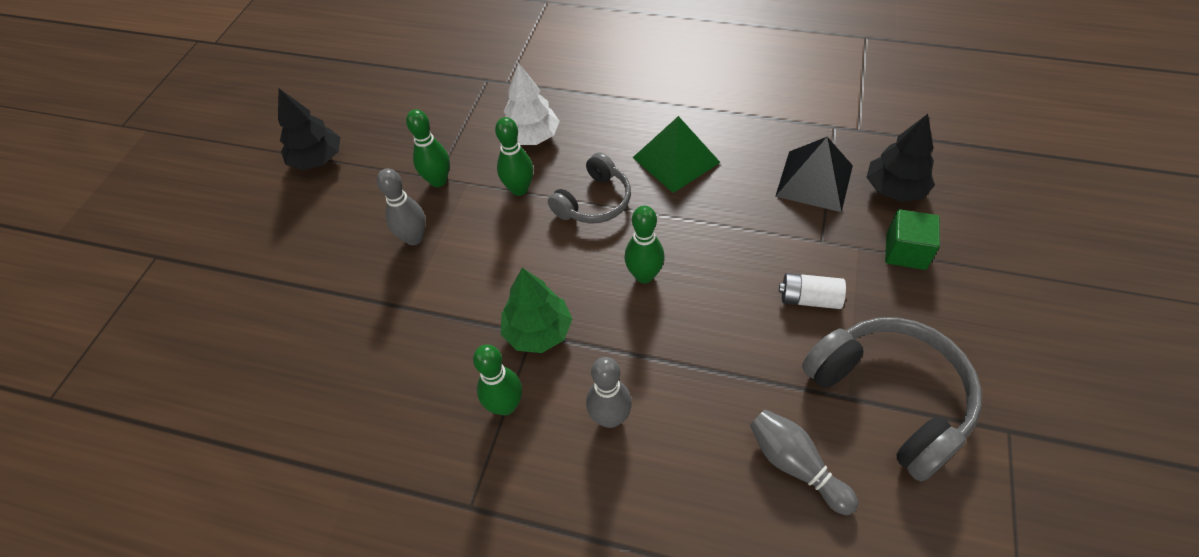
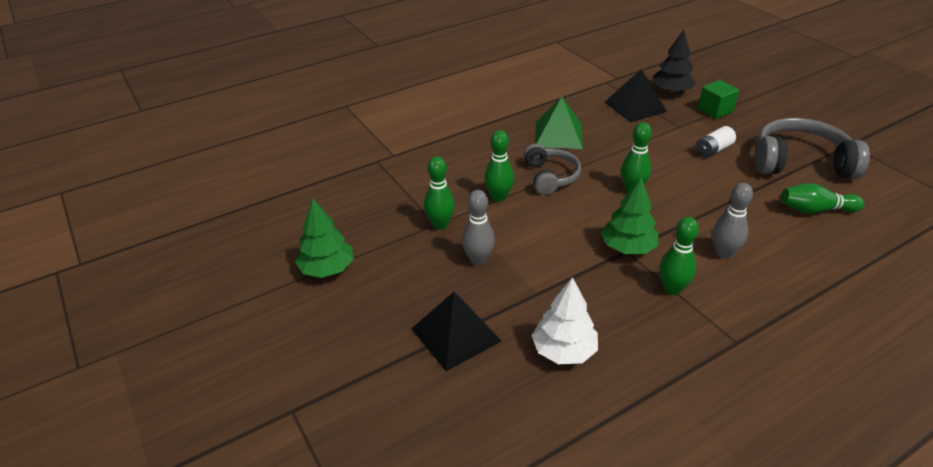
camera: 50 degrees left, 15 degrees down
black tree [278,89,341,170] -> green tree [295,198,354,278]
white tree [504,63,560,145] -> white tree moved to [532,277,598,364]
grey bowling pin [750,409,858,515] -> green bowling pin [781,183,864,213]
none -> black pyramid [411,292,501,371]

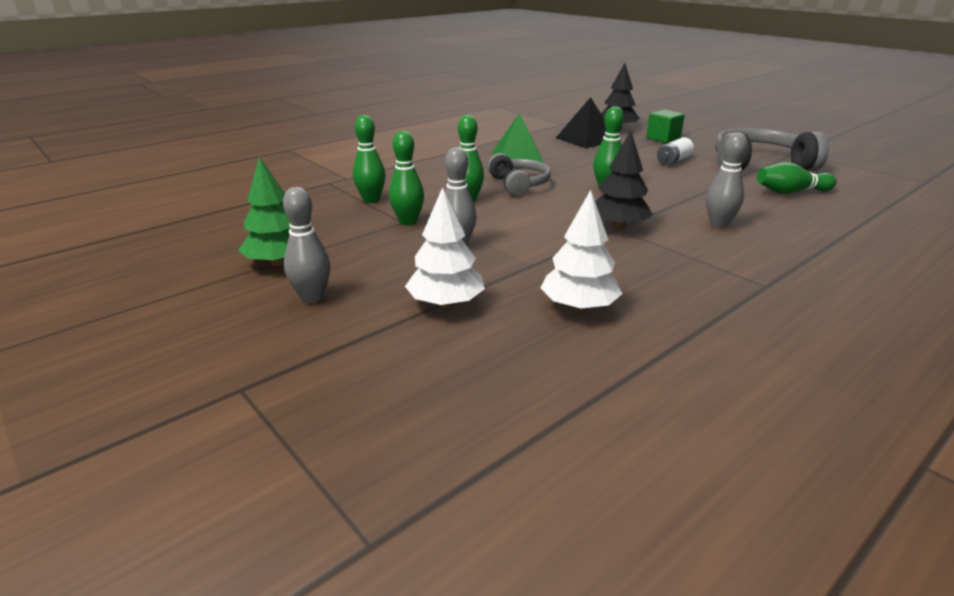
camera: 10 degrees left, 10 degrees down
black pyramid [411,292,501,371] -> white tree [405,187,485,308]
green tree [601,177,658,254] -> black tree [595,131,653,229]
green bowling pin [659,217,699,295] -> green bowling pin moved to [353,115,386,203]
none -> grey bowling pin [283,187,330,303]

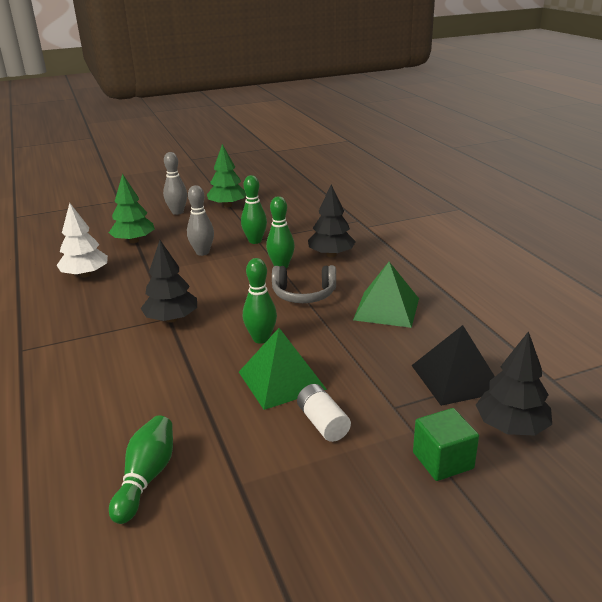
camera: 110 degrees right, 0 degrees up
green bowling pin [353,115,386,203] -> none
white tree [405,187,485,308] -> green tree [109,174,155,243]
grey bowling pin [706,133,748,228] -> none
grey headphones [715,128,829,171] -> none
none -> green pyramid [239,328,327,410]
none -> black tree [308,184,356,257]

